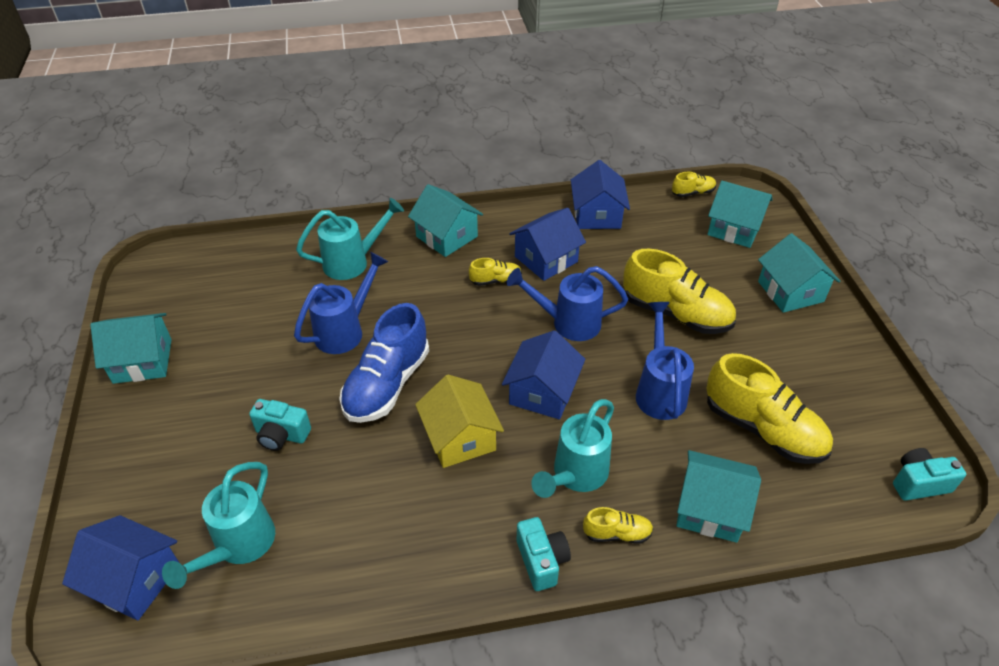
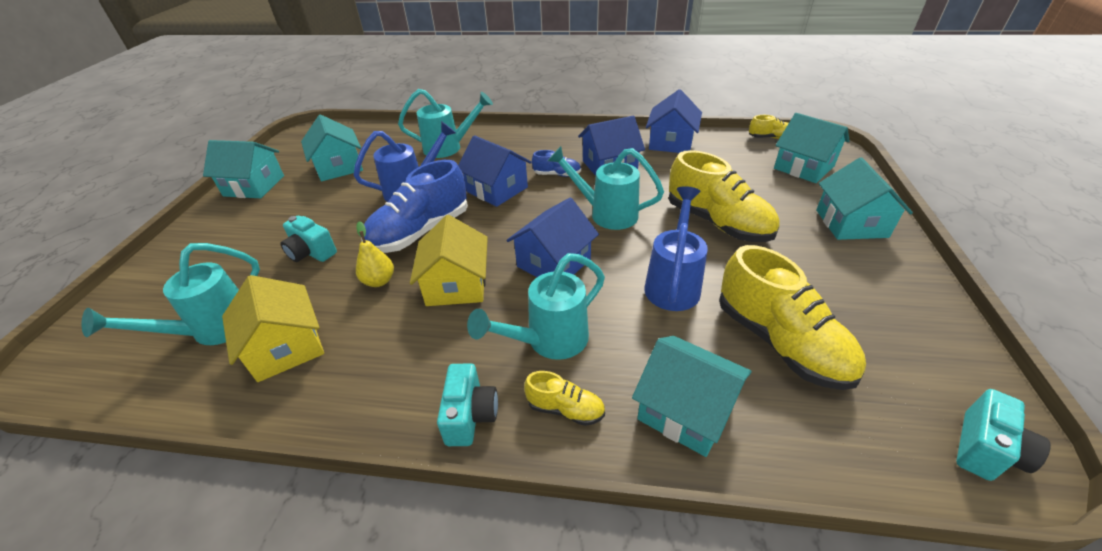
camera: 20 degrees right, 5 degrees down
blue house [62,515,179,620] -> blue house moved to [458,135,532,207]
turquoise house [408,184,483,257] -> turquoise house moved to [301,114,363,181]
yellow shoe [469,258,522,286] -> blue shoe [532,150,581,177]
blue watering can [507,266,628,341] -> turquoise watering can [548,146,664,230]
turquoise camera [893,448,966,501] -> turquoise camera turned 120 degrees clockwise [956,389,1051,481]
none -> yellow house [222,275,324,382]
none -> yellow pear [356,221,394,287]

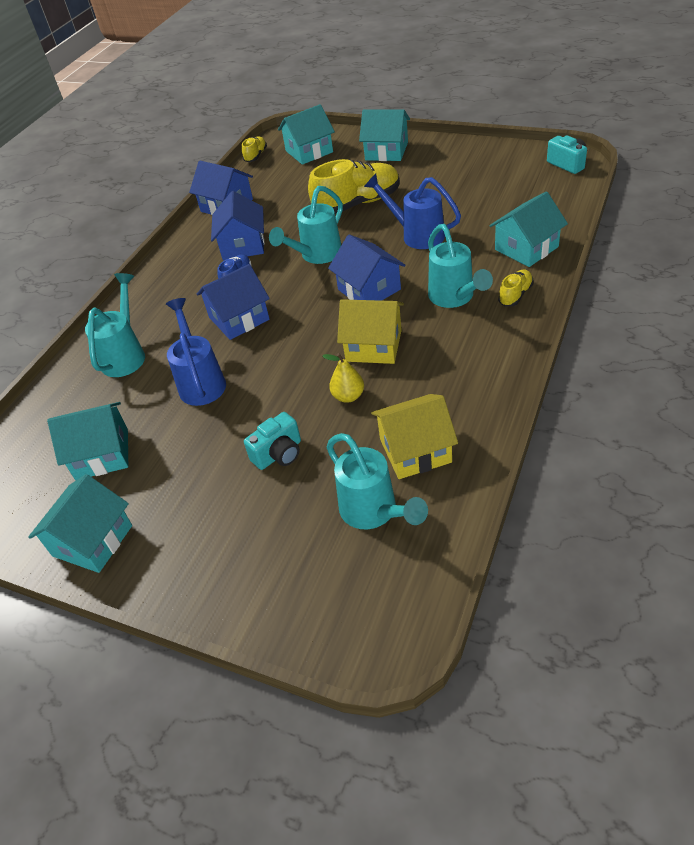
camera: 70 degrees left, 5 degrees up
blue shoe [361,160,468,253] -> none
turquoise camera [437,363,498,446] -> none
yellow shoe [719,245,866,390] -> none

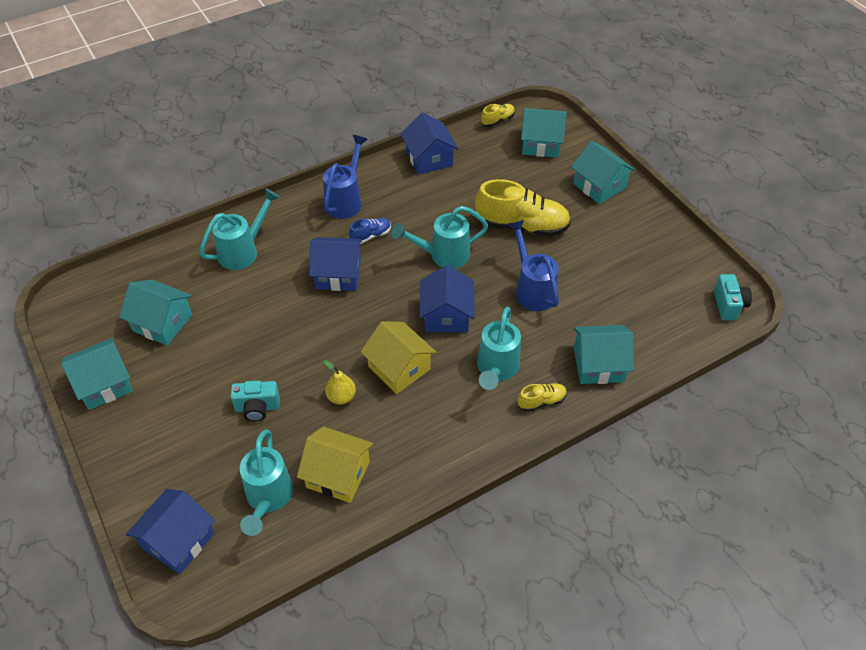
camera: 30 degrees right, 5 degrees up
blue watering can [166,298,226,406] -> blue watering can moved to [323,135,368,219]
blue house [211,191,265,260] -> blue house moved to [126,489,215,574]

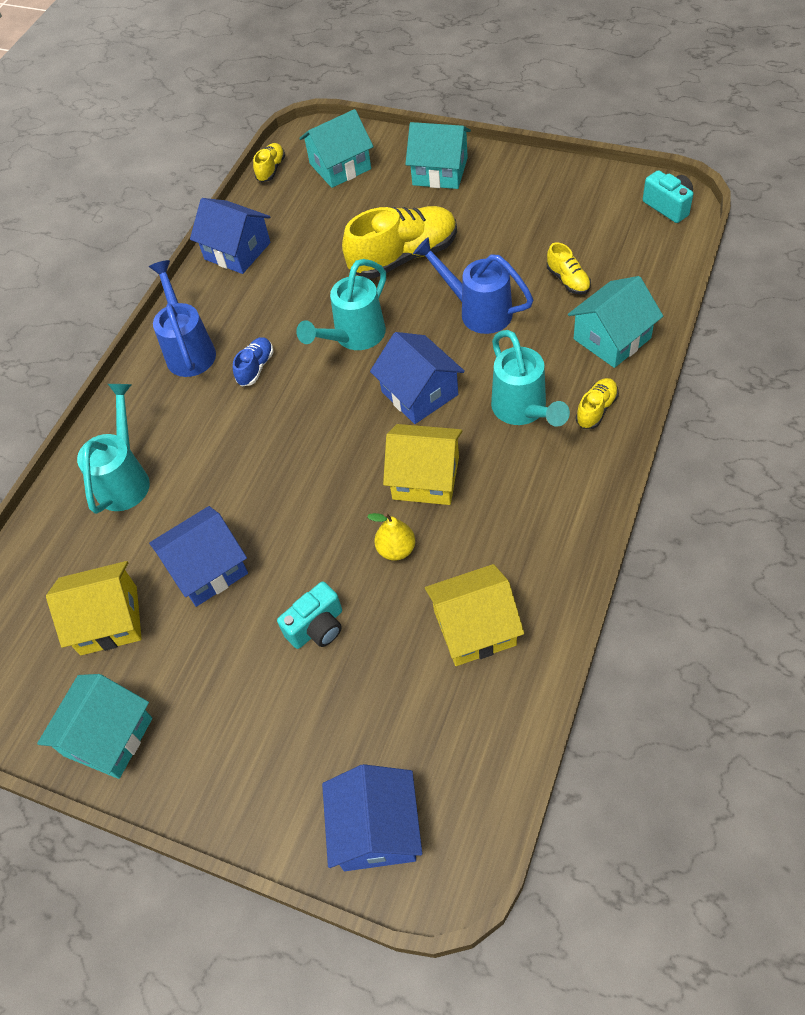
camera: 30 degrees left, 5 degrees up
turquoise house [119,280,192,345] -> yellow house [46,561,142,655]
turquoise watering can [240,429,293,536] -> none
blue house [309,237,363,291] -> blue house moved to [149,506,248,607]
none -> yellow shoe [547,243,591,294]

